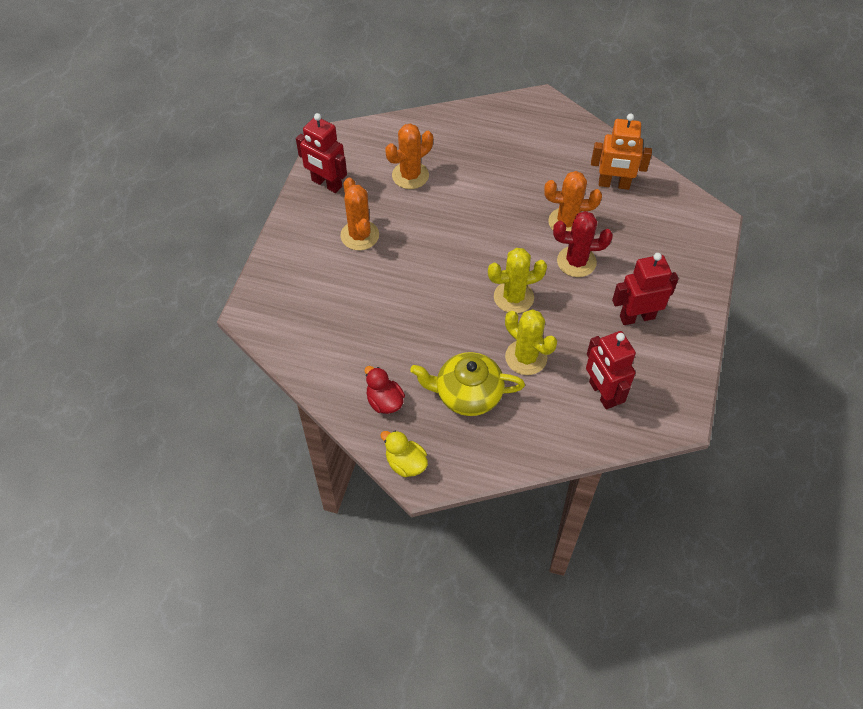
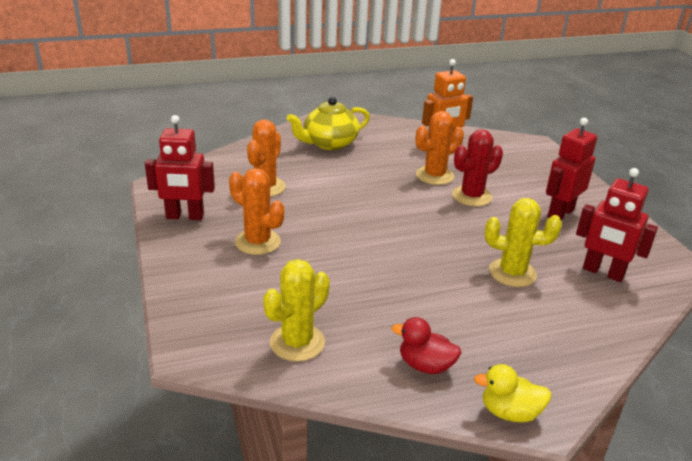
camera: 35 degrees left, 25 degrees down
yellow teapot [410,352,525,416] -> yellow teapot moved to [287,97,370,150]
yellow cactus [488,248,547,313] -> yellow cactus moved to [263,259,330,362]

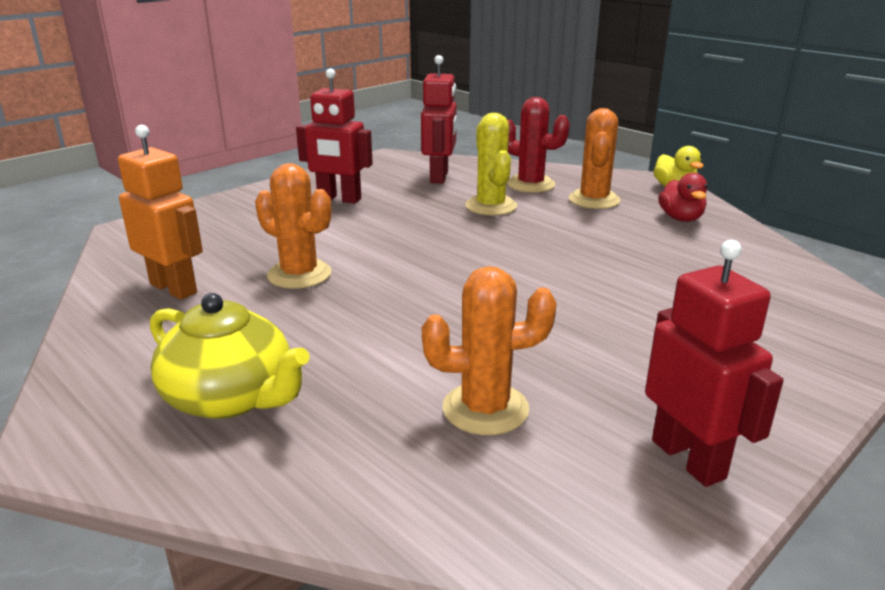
camera: 115 degrees left, 5 degrees down
orange cactus [229,168,284,255] -> orange cactus moved to [569,108,620,209]
yellow cactus [263,259,330,362] -> none
red cactus [452,129,503,206] -> red cactus moved to [507,97,570,193]

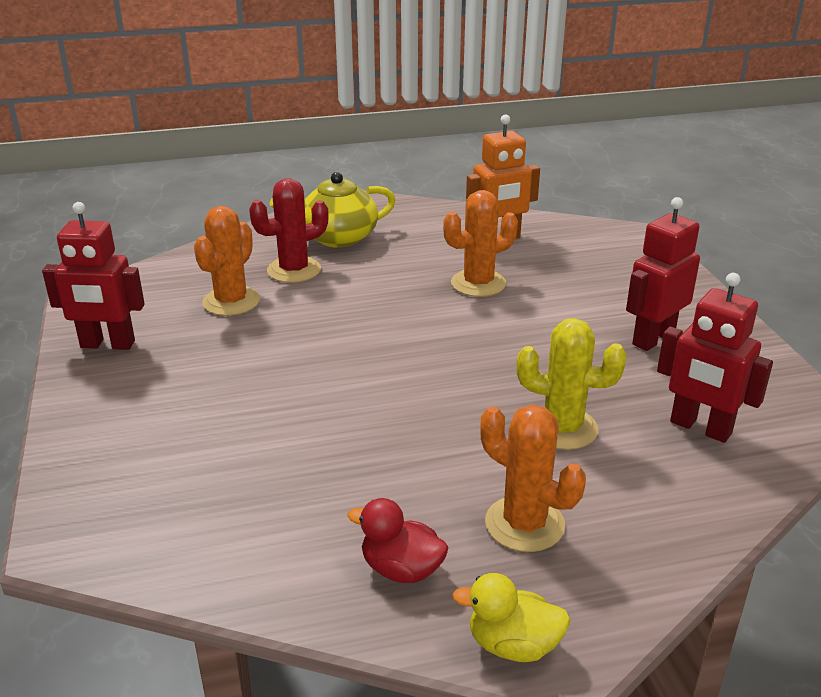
camera: 120 degrees right, 5 degrees up
red cactus [507,97,570,193] -> red cactus moved to [249,178,329,283]

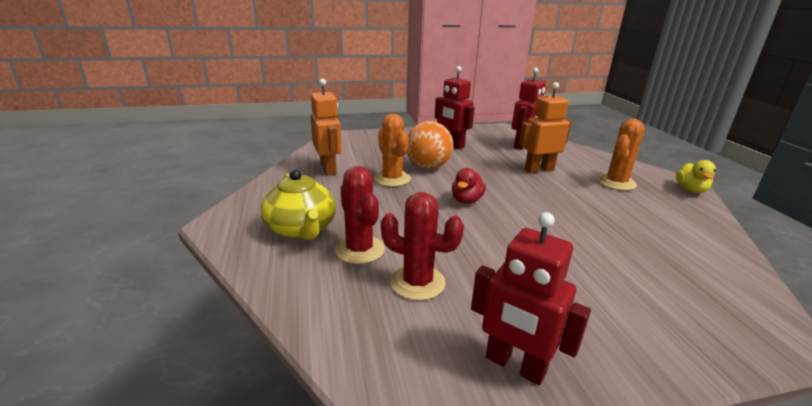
camera: 90 degrees left, 5 degrees down
red robot [42,202,145,350] -> red robot turned 120 degrees clockwise [471,212,591,385]
orange cactus [194,206,260,316] -> red cactus [381,192,464,301]
red duck [347,498,448,583] -> red duck moved to [452,168,486,204]
yellow cactus [516,318,627,450] -> orange robot [519,82,571,173]
none -> orange ball [407,121,453,169]

